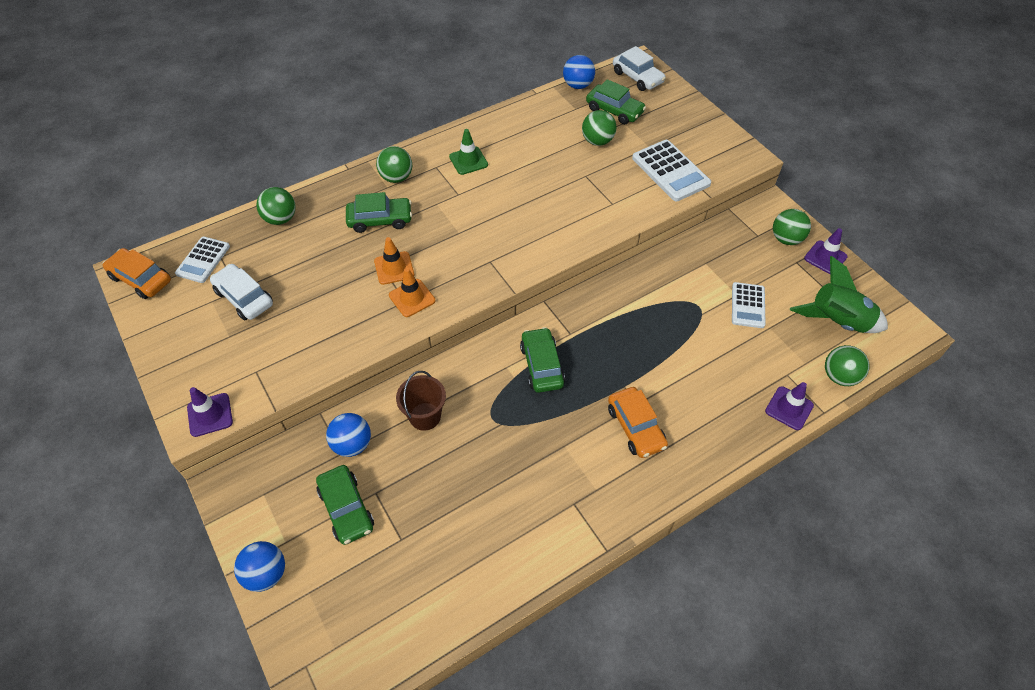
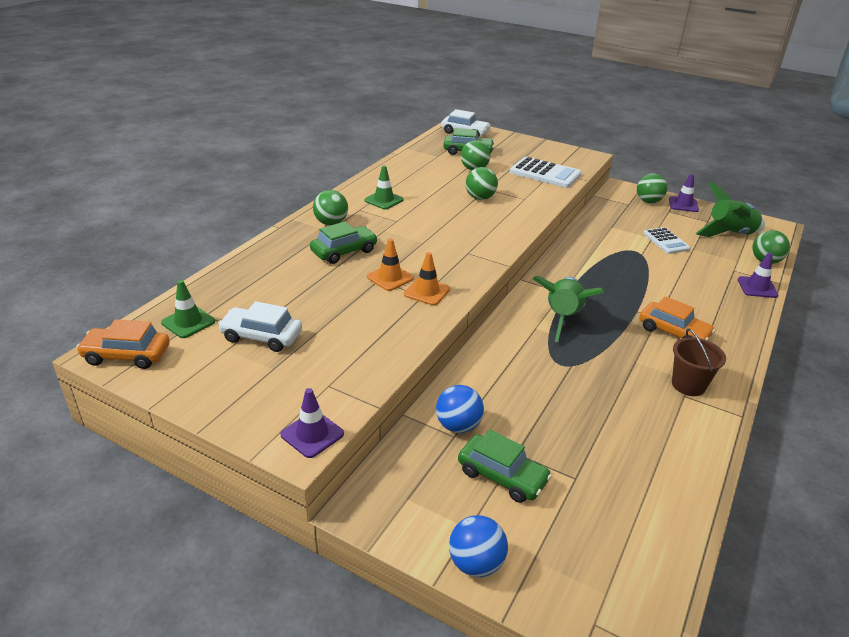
camera: 30 degrees left, 20 degrees down
white calculator [175,236,230,283] -> green traffic cone [161,280,215,338]
green ball [256,187,296,225] -> green ball moved to [465,167,498,200]
brown bucket [396,371,446,431] -> brown bucket moved to [672,329,726,396]
green car [520,327,565,393] -> green rocket [533,276,604,342]
blue ball [563,55,595,89] -> none

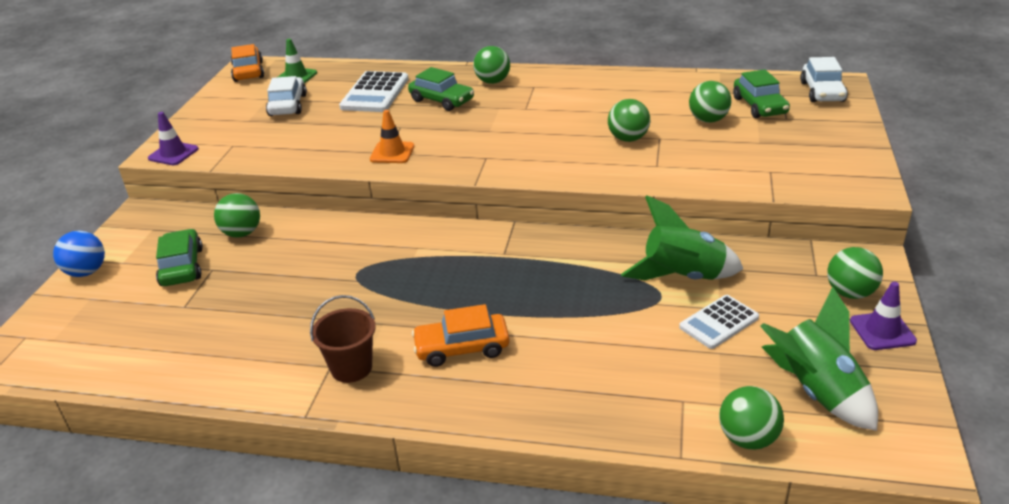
camera: 75 degrees right, 0 degrees up
green traffic cone [364,166,404,209] -> none
orange traffic cone [367,238,414,291] -> none
blue ball [436,385,484,433] -> green ball [214,193,260,238]
green car [458,430,552,503] -> green car turned 150 degrees clockwise [156,229,203,286]
white calculator [510,156,581,188] -> white calculator moved to [339,71,409,112]
green rocket [533,276,604,342] -> green rocket moved to [621,195,743,280]
orange car [639,296,715,341] -> orange car turned 60 degrees clockwise [412,304,510,367]
purple traffic cone [738,252,778,298] -> none

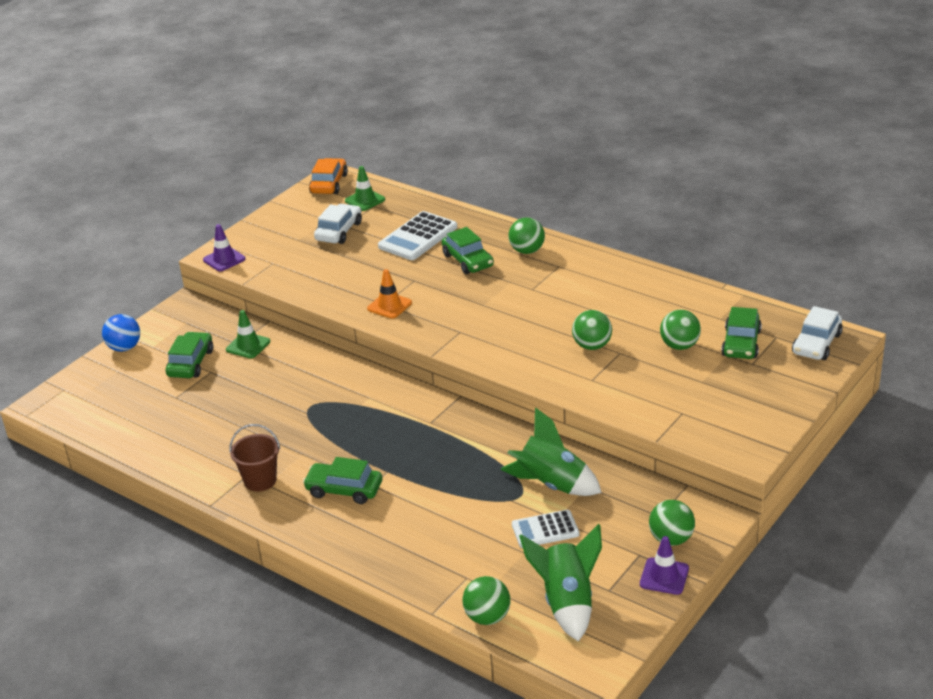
camera: 25 degrees right, 0 degrees up
green ball [214,193,260,238] -> green traffic cone [226,310,270,359]
orange car [412,304,510,367] -> green car [303,457,382,504]

